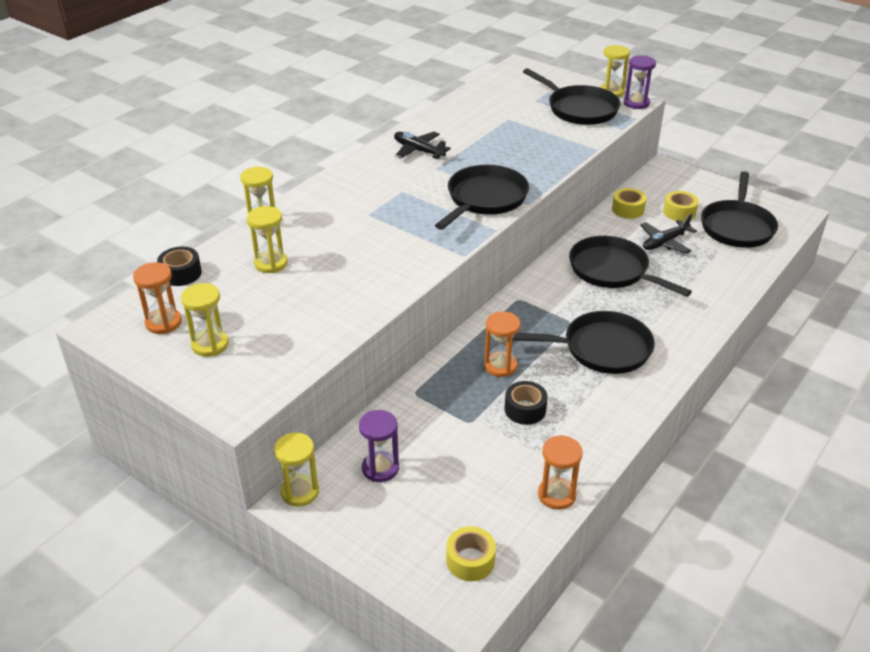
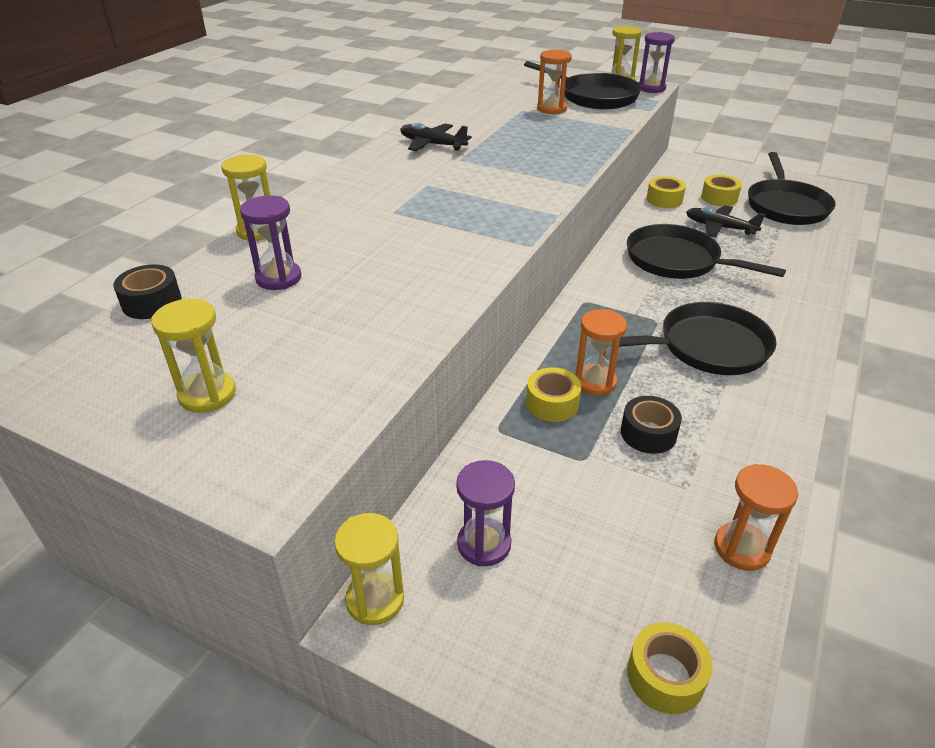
camera: 10 degrees left, 0 degrees up
orange hourglass [133,262,182,334] -> orange hourglass moved to [537,50,572,114]
yellow hourglass [247,206,288,273] -> purple hourglass [240,195,301,290]
black pan [435,165,529,230] -> none
black plane [640,214,697,254] -> black plane turned 75 degrees clockwise [686,205,765,237]
none -> yellow tape [526,367,581,422]

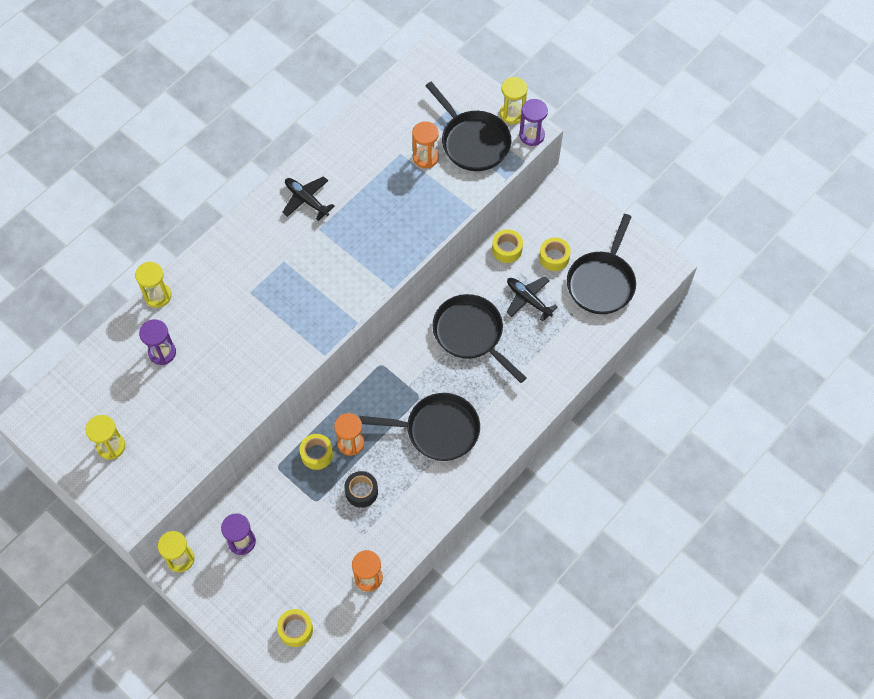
camera: 15 degrees right, 25 degrees up
black tape [113,264,182,319] -> none

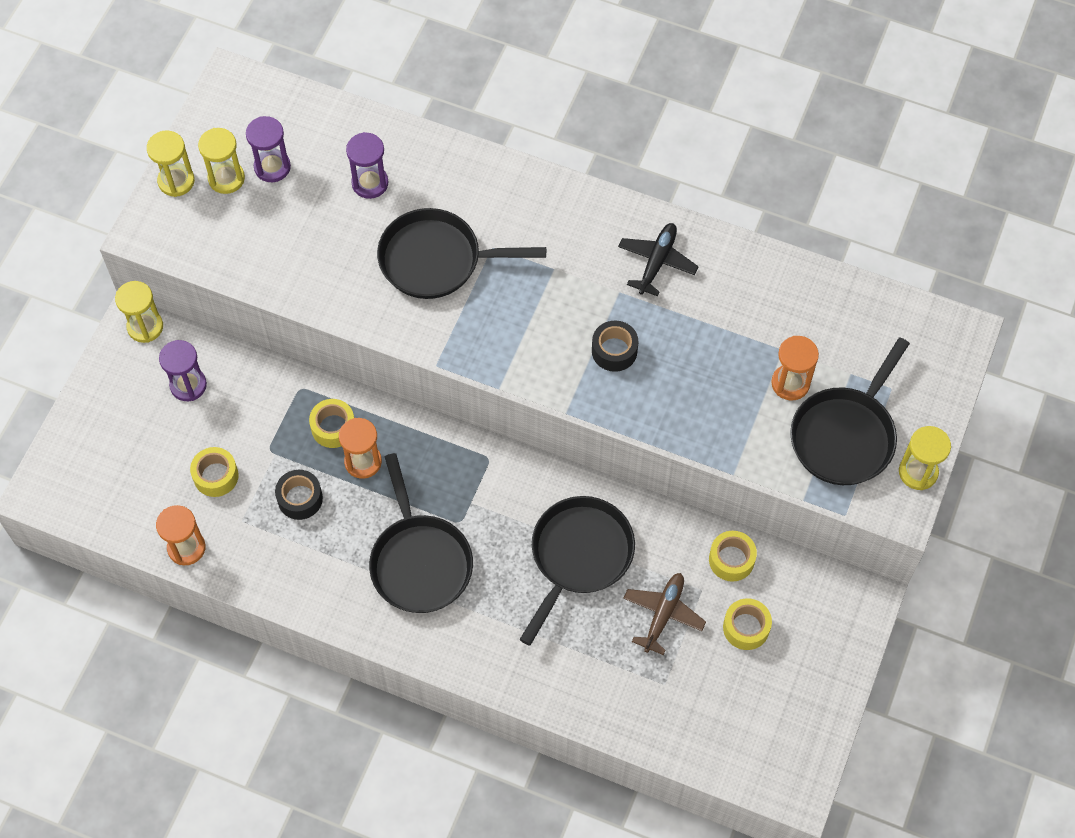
camera: 70 degrees right, 0 degrees up
yellow hourglass [135,262,171,308] -> yellow hourglass moved to [147,130,195,197]
yellow tape [277,609,313,647] -> yellow tape moved to [190,447,239,497]
black plane [506,276,558,322] -> brown plane [623,573,706,655]
purple hourglass [519,99,548,146] -> purple hourglass moved to [246,116,291,182]
black pan [567,214,636,314] -> black pan moved to [377,208,546,299]
none -> black tape [592,321,638,372]

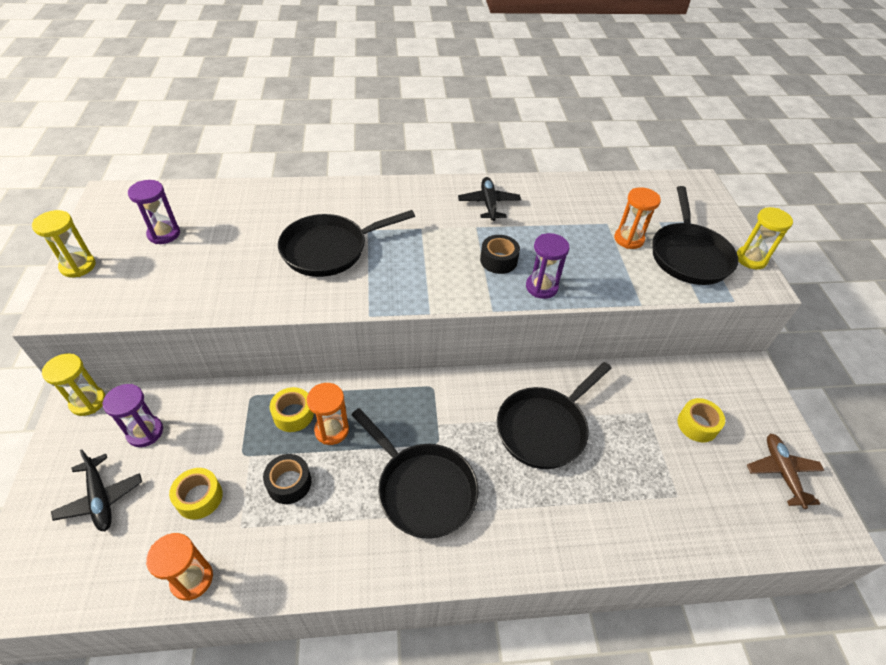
camera: 30 degrees left, 15 degrees down
yellow hourglass [198,128,245,194] -> none
purple hourglass [346,132,388,199] -> purple hourglass moved to [526,233,569,299]
black pan [519,496,635,646] -> black pan turned 135 degrees counterclockwise [497,362,611,469]
brown plane [623,573,706,655] -> brown plane moved to [747,434,825,509]
yellow tape [709,531,757,582] -> none
none -> black plane [51,450,142,531]

